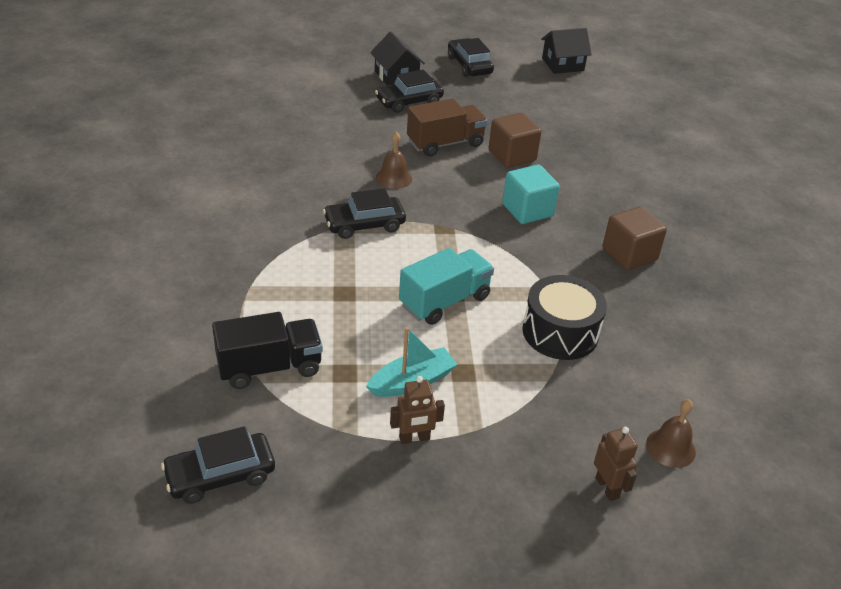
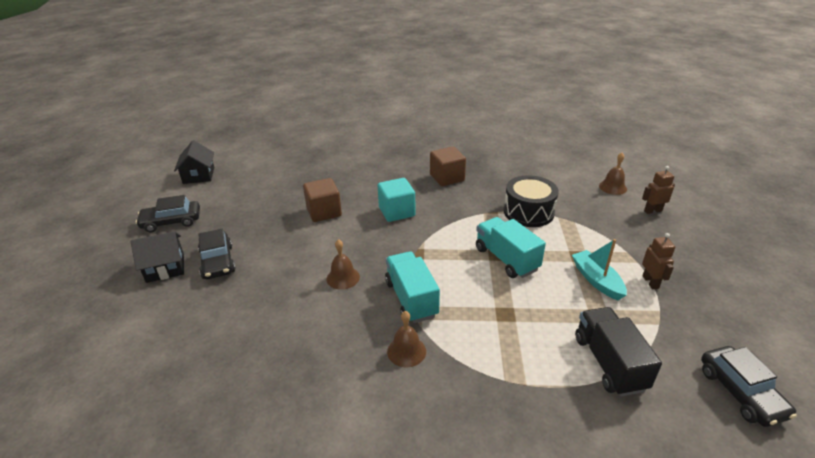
camera: 80 degrees left, 5 degrees down
black car [323,188,406,239] -> turquoise truck [385,251,440,323]
brown truck [407,98,488,157] -> none
none -> brown bell [387,311,426,367]

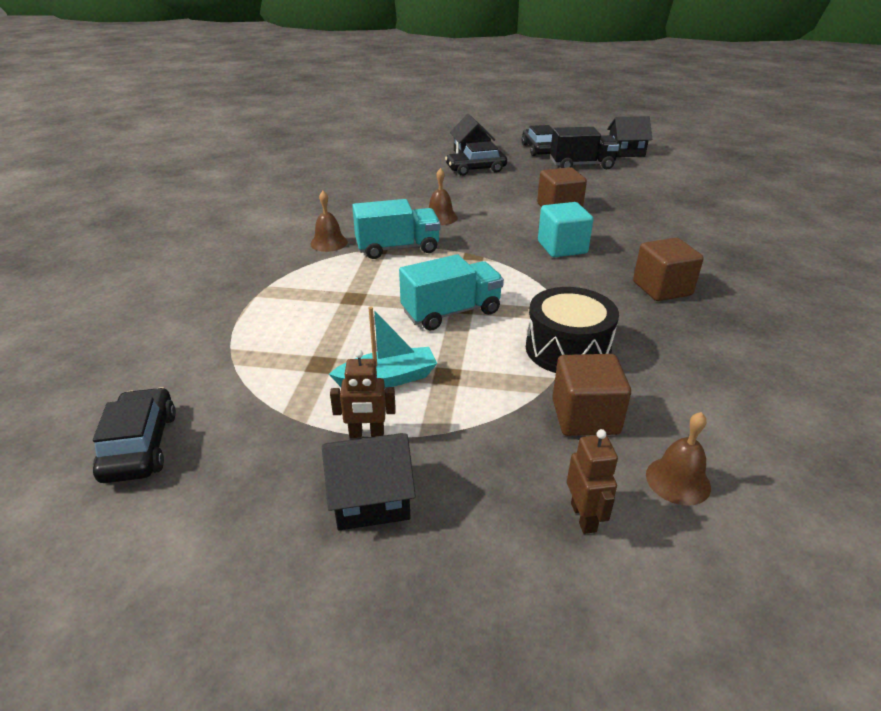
camera: 95 degrees right, 0 degrees up
black truck [575,307,662,396] -> black truck moved to [550,127,620,169]
black car [701,346,797,427] -> black car turned 90 degrees clockwise [93,387,176,483]
none -> black house [322,433,416,530]
none -> brown cube [552,354,631,436]

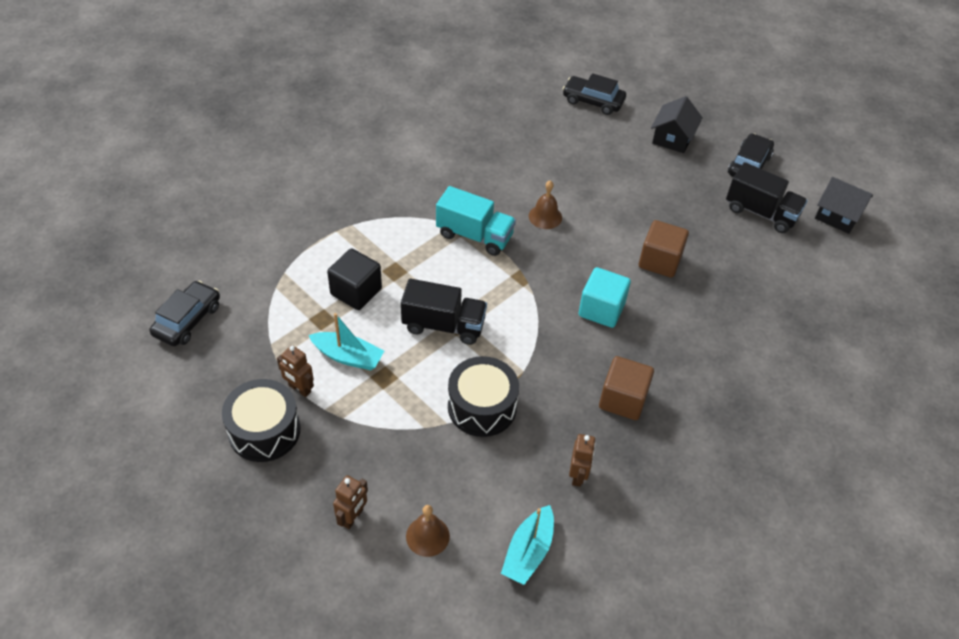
camera: 35 degrees right, 15 degrees up
brown bell [310,191,348,252] -> none
black house [322,433,416,530] -> black drum [222,379,300,462]
turquoise truck [399,254,504,330] -> black truck [401,279,487,345]
black car [445,141,507,176] -> black car moved to [563,73,626,115]
brown cube [552,354,631,436] -> none
none -> black cube [327,248,382,310]
none -> turquoise boat [501,505,554,585]
none -> brown robot [569,434,596,487]

